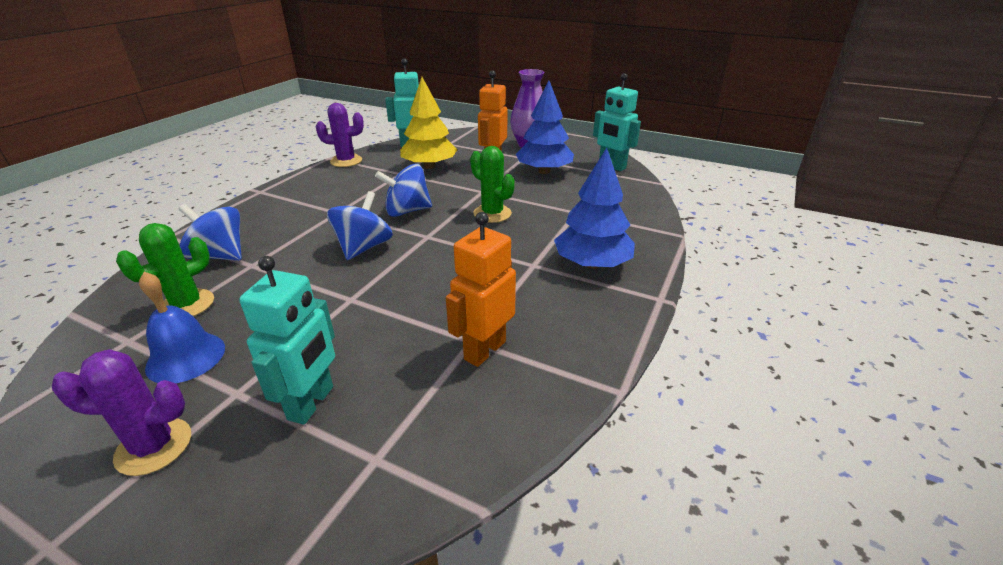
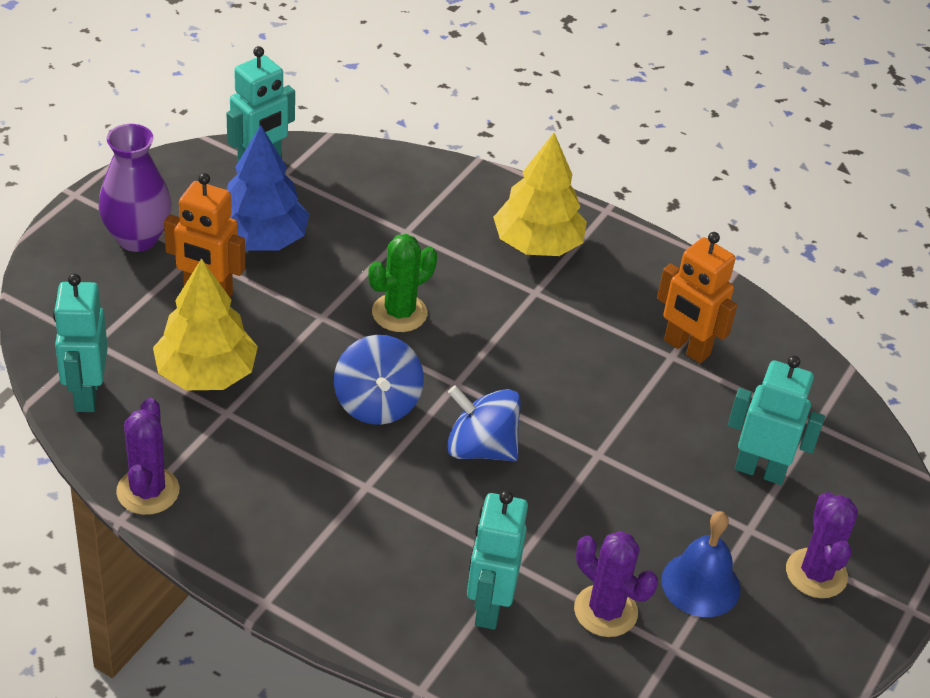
camera: 90 degrees left, 10 degrees up
green cactus [116,223,214,316] -> purple cactus [574,531,658,637]
blue spinning top [179,204,242,261] -> turquoise robot [467,490,528,630]
blue tree [554,148,635,269] -> yellow tree [493,133,587,256]

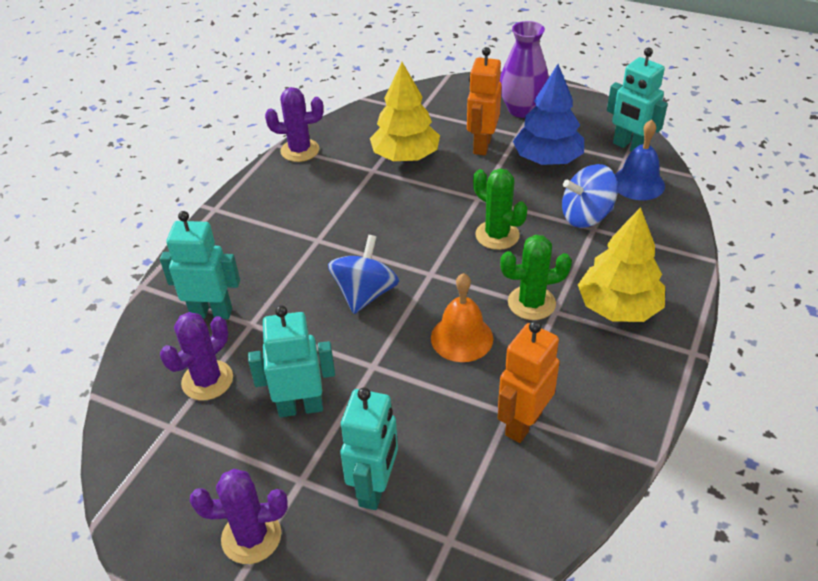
camera: 90 degrees right, 0 degrees up
turquoise robot [53,273,108,412] -> turquoise robot moved to [248,305,335,417]
blue spinning top [334,335,424,425] -> blue spinning top moved to [562,164,618,228]
blue bell [661,511,740,617] -> blue bell moved to [615,119,665,200]
none -> orange bell [431,273,493,362]
none -> green cactus [500,235,572,320]

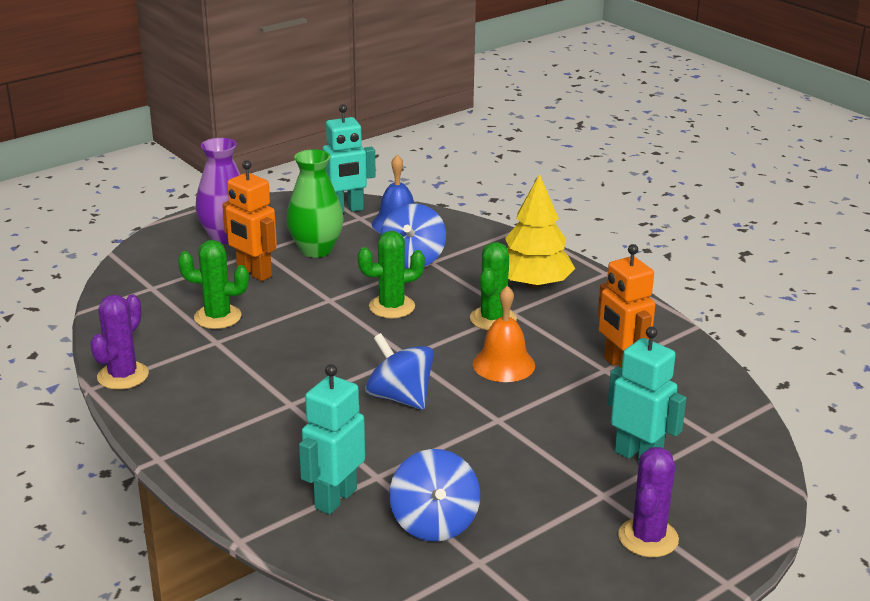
camera: 65 degrees left, 15 degrees down
purple cactus [160,312,233,400] -> blue spinning top [389,449,480,542]
turquoise robot [248,305,335,417] -> none
yellow tree [370,62,440,161] -> green cactus [178,240,249,329]
blue tree [513,64,584,165] -> green vase [287,149,343,258]

